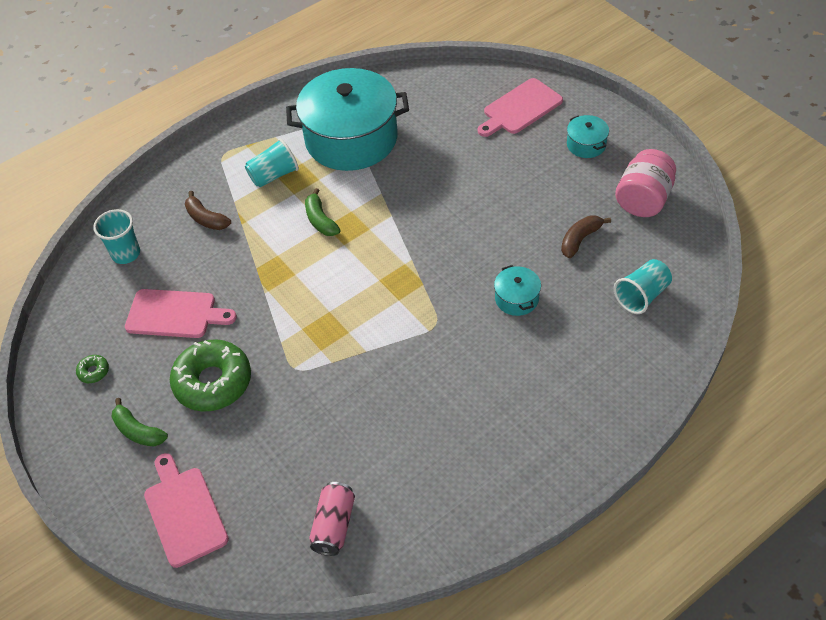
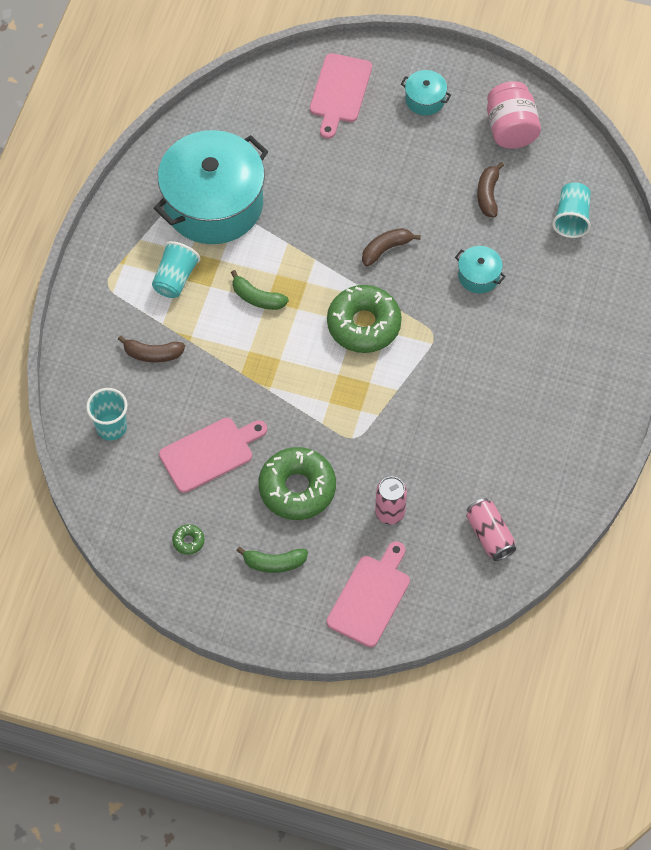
camera: 40 degrees left, 10 degrees up
pink cutting board [144,453,229,568] -> pink cutting board turned 90 degrees clockwise [327,541,410,647]
none -> green donut [327,285,402,353]
none -> brown banana [362,228,421,266]
none -> pink can [375,477,407,524]

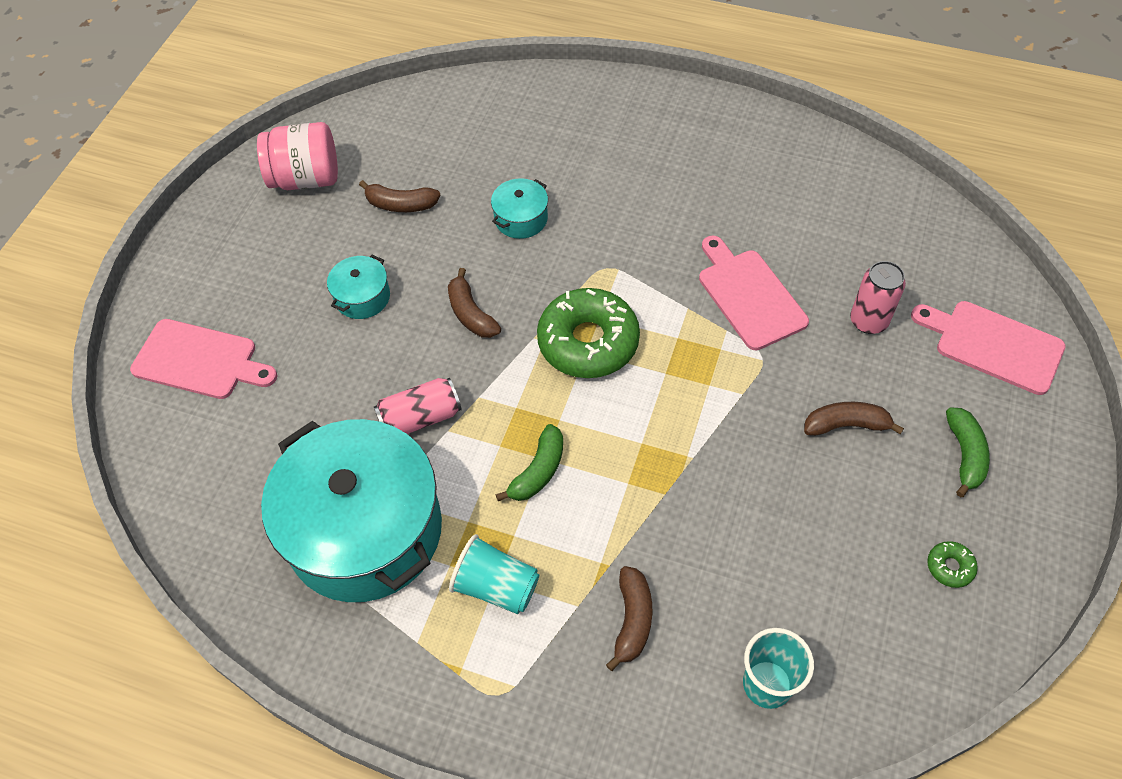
camera: 85 degrees left, 5 degrees down
pink cutting board [159,418,267,493] -> pink cutting board moved to [699,236,809,350]
green donut [258,447,336,520] -> brown banana [804,402,904,436]
turquoise pot [401,70,451,115] -> turquoise pot moved to [327,255,390,319]
pink can [466,498,516,561] -> pink can moved to [374,378,462,434]
turquoise cup [552,182,591,238] -> none

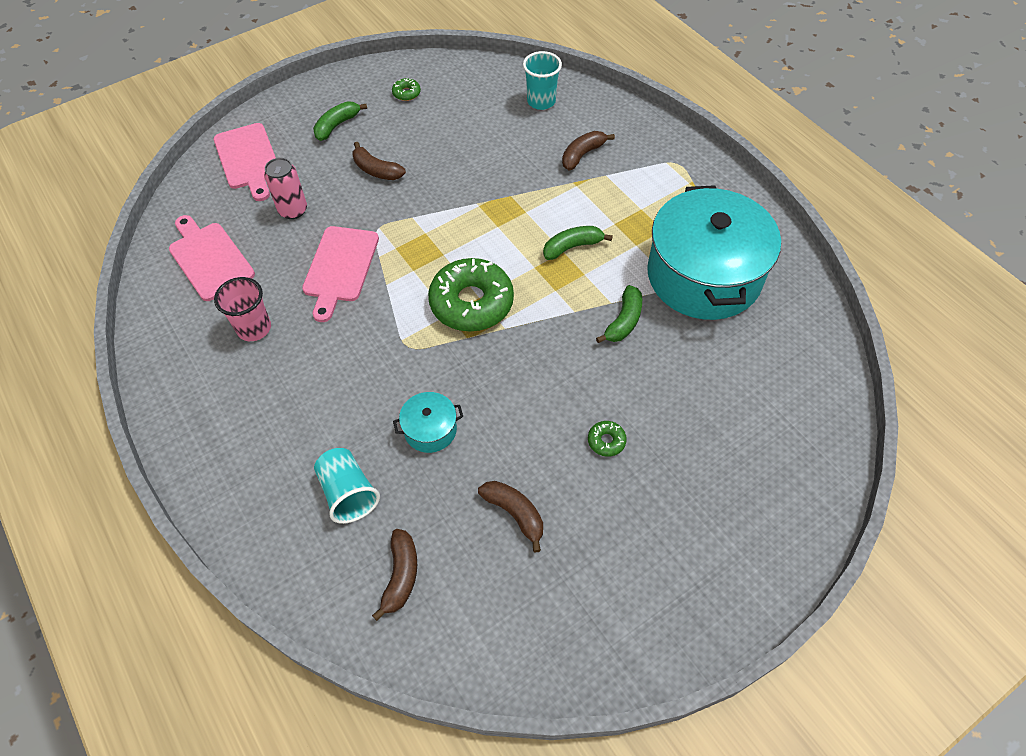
camera: 145 degrees left, 0 degrees up
pink cutting board [130,319,277,399] -> pink cutting board moved to [169,215,255,301]
pink jar [257,122,338,190] -> none
turquoise pot [327,255,390,319] -> green donut [588,421,627,457]
pink can [374,378,462,434] -> green banana [596,285,642,343]
brown banana [448,268,501,338] -> brown banana moved to [372,529,417,621]
turquoise cup [449,534,539,614] -> turquoise cup moved to [314,448,380,524]
none -> pink cup [214,277,271,341]

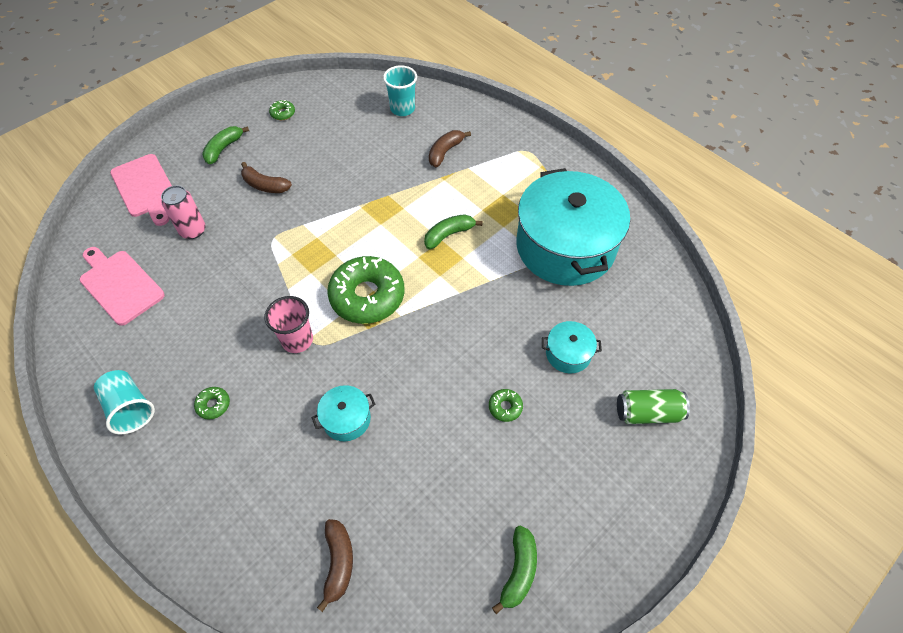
camera: 10 degrees left, 0 degrees up
pink cup [214,277,271,341] -> pink cup moved to [265,296,313,353]
pink cutting board [302,226,379,322] -> none
turquoise cup [314,448,380,524] -> turquoise cup moved to [94,370,155,434]
brown banana [478,481,543,552] -> none
green banana [596,285,642,343] -> green banana moved to [492,525,537,614]
none -> green donut [194,387,230,420]
none -> turquoise pot [542,321,602,373]
none -> green can [617,389,690,424]

